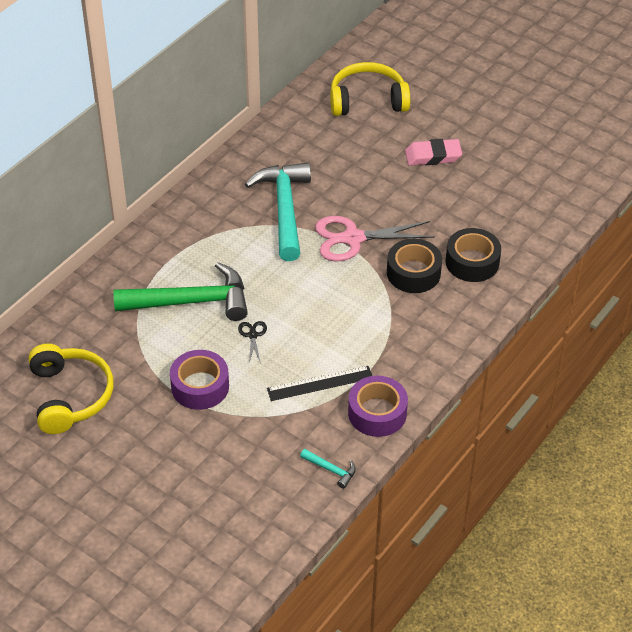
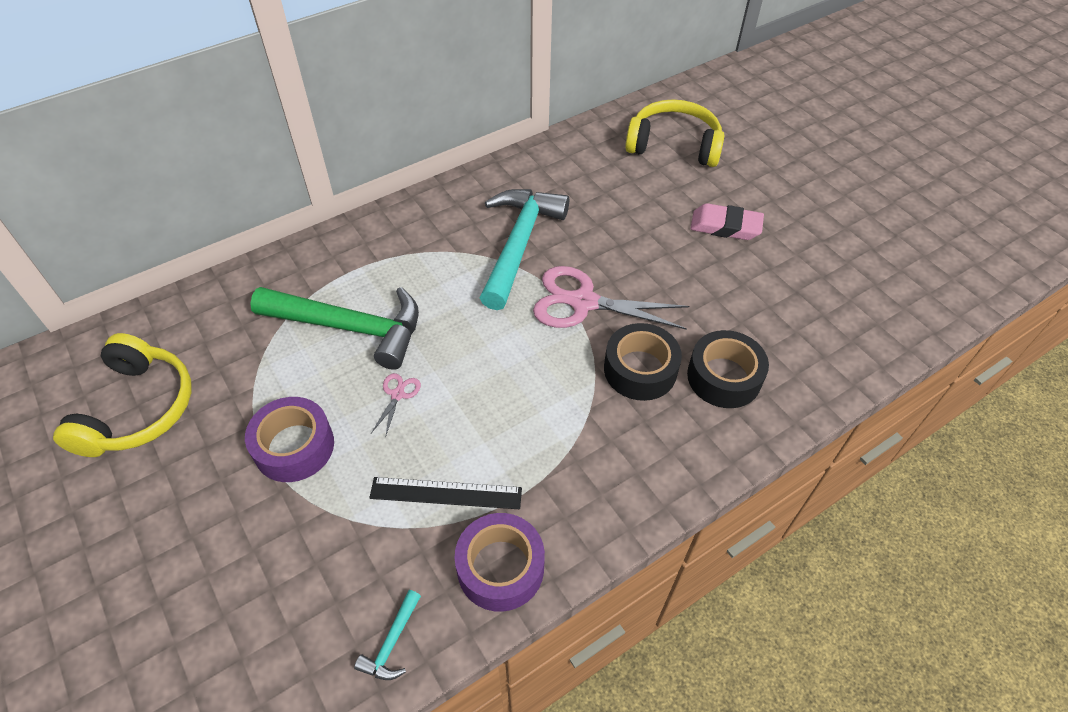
camera: 20 degrees right, 5 degrees up
black scissors [238,321,267,363] -> pink scissors [371,373,421,438]
turquoise hammer [300,449,356,489] -> turquoise hammer turned 60 degrees clockwise [354,590,421,680]

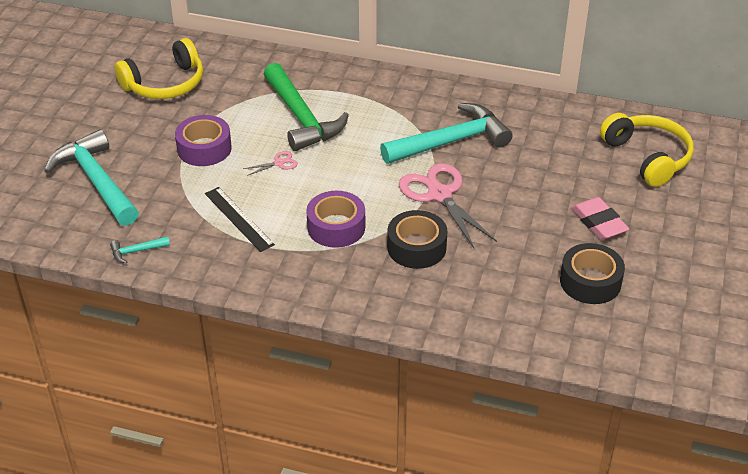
camera: 50 degrees right, 10 degrees down
purple tape [455,513,545,612] -> purple tape moved to [306,191,365,248]
black tape [687,330,769,408] -> black tape moved to [560,243,625,304]
none -> turquoise hammer [44,129,139,226]

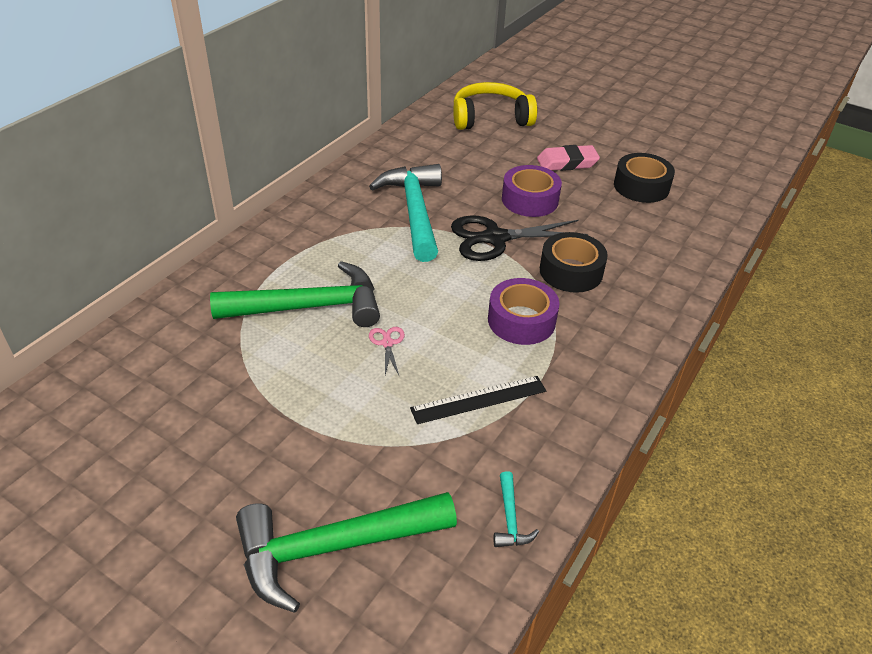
camera: 75 degrees left, 0 degrees up
turquoise hammer [44,129,139,226] -> green hammer [236,492,457,613]
yellow headphones [115,38,203,99] -> none
purple tape [175,115,232,166] -> purple tape moved to [502,165,562,217]
pink scissors [399,163,497,249] -> black scissors [451,215,588,261]

